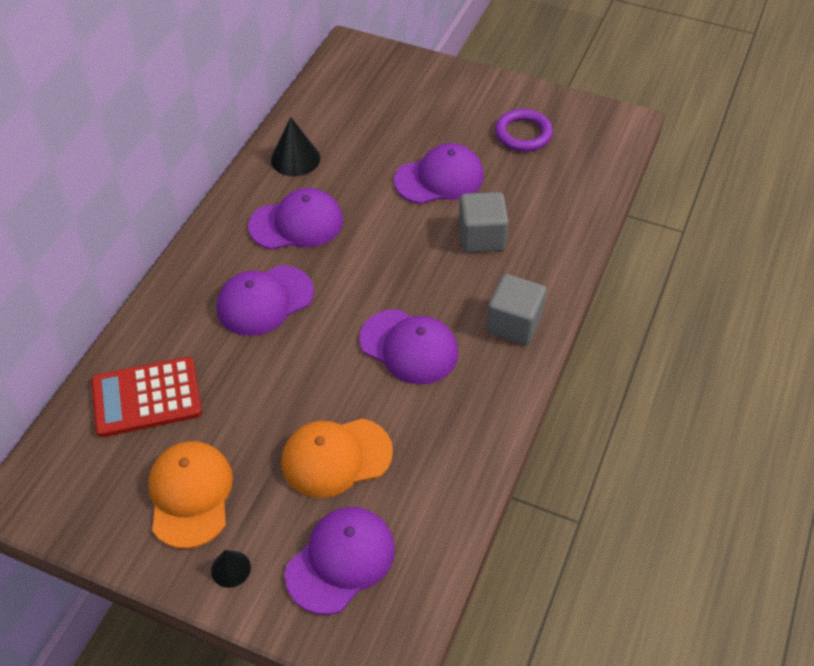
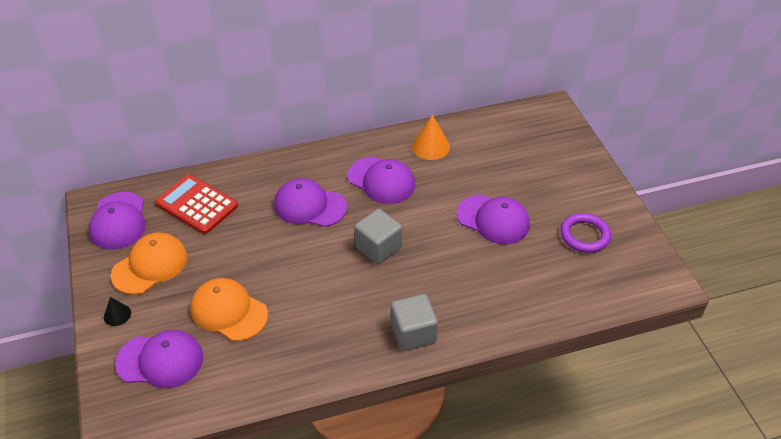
camera: 50 degrees right, 5 degrees down
black cone [271,117,320,176] -> orange cone [412,115,450,160]
purple cap [359,309,459,385] -> purple cap moved to [89,192,146,249]
grey cube [459,192,509,252] -> grey cube moved to [354,209,402,264]

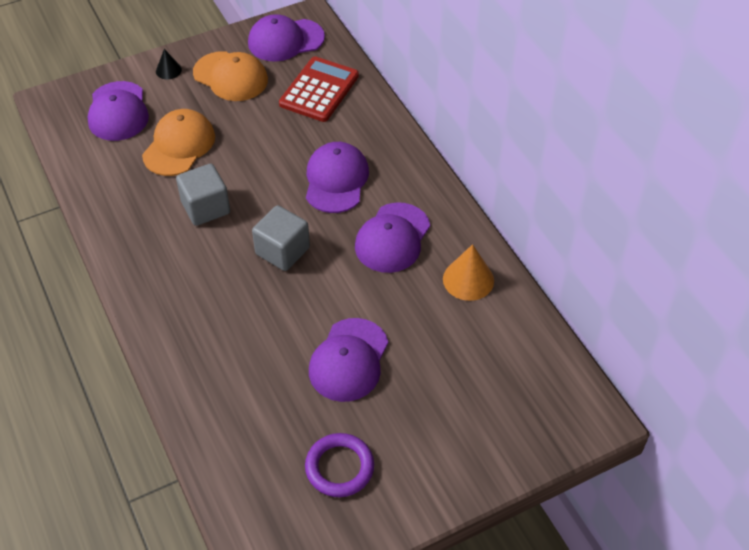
camera: 80 degrees right, 5 degrees up
grey cube [391,294,438,351] -> grey cube moved to [176,164,230,226]

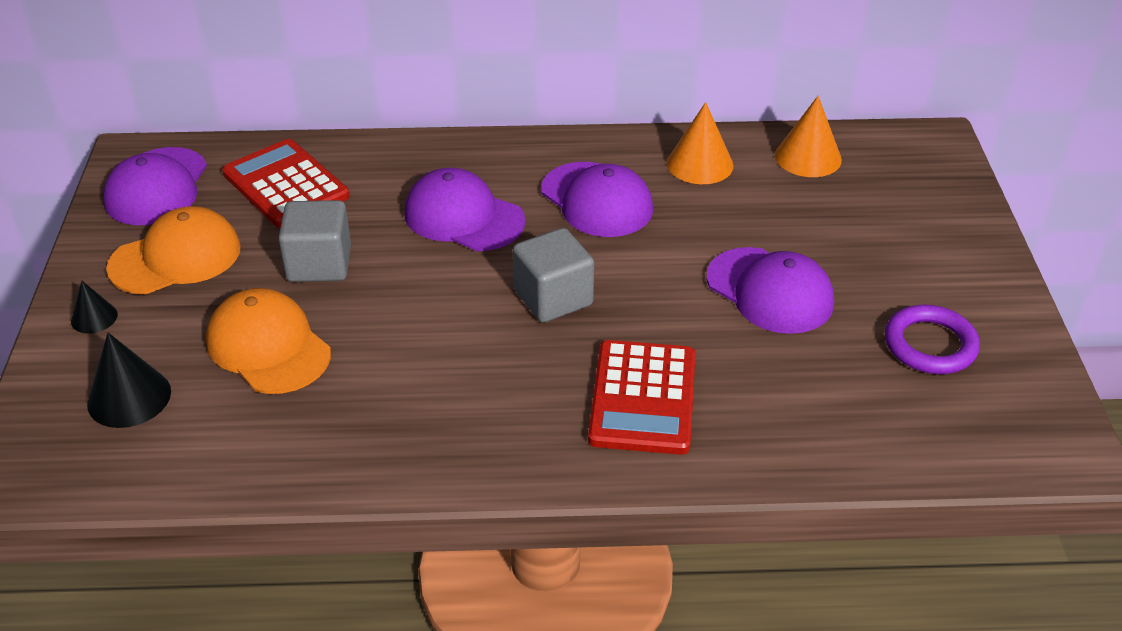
camera: 65 degrees left, 10 degrees down
purple cap [87,81,149,141] -> black cone [87,333,171,428]
grey cube [176,164,230,226] -> grey cube moved to [278,200,351,282]
none -> red calculator [588,340,696,455]
none -> orange cone [775,96,842,177]

